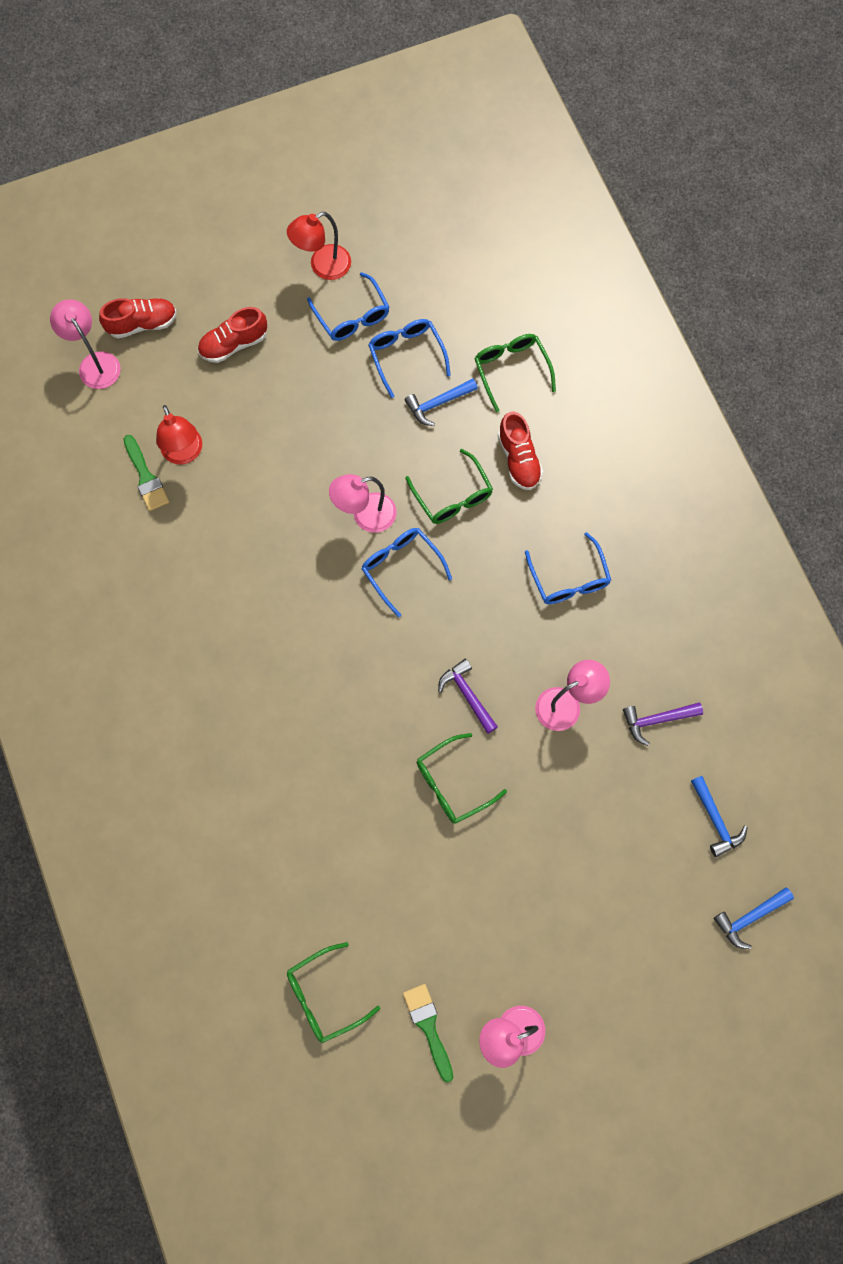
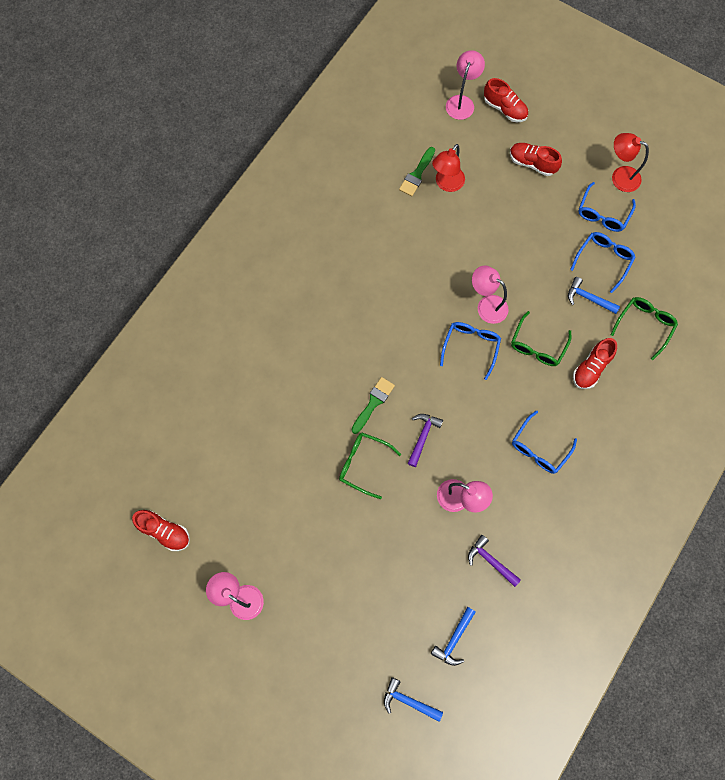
camera: 55 degrees right, 0 degrees up
green glasses [287,942,380,1043] -> none
green brush [403,984,453,1083] -> green brush moved to [351,377,395,434]
none -> red shoe [132,510,190,551]

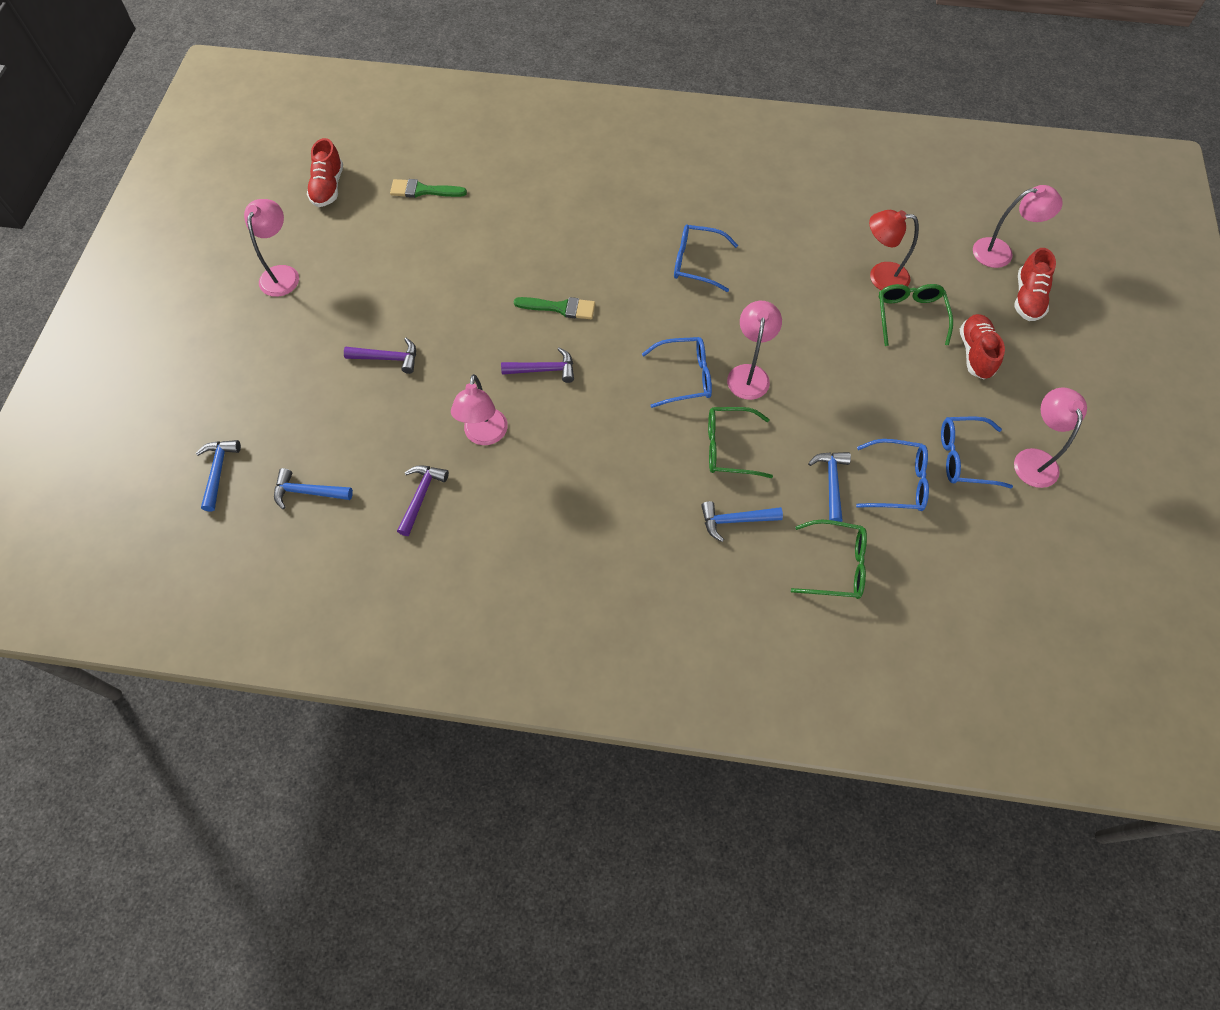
camera: 65 degrees right, 10 degrees down
green glasses [339,433,401,499] -> green glasses moved to [879,284,953,346]
green brush [399,147,435,196] -> green brush moved to [390,179,467,198]
blue glasses [512,411,577,474] -> blue glasses moved to [674,225,738,292]
red shoe [573,338,617,389] -> blue hammer [701,501,783,542]
red lamp [612,133,649,192] -> pink lamp [1014,387,1087,488]
none -> purple hammer [344,338,416,374]

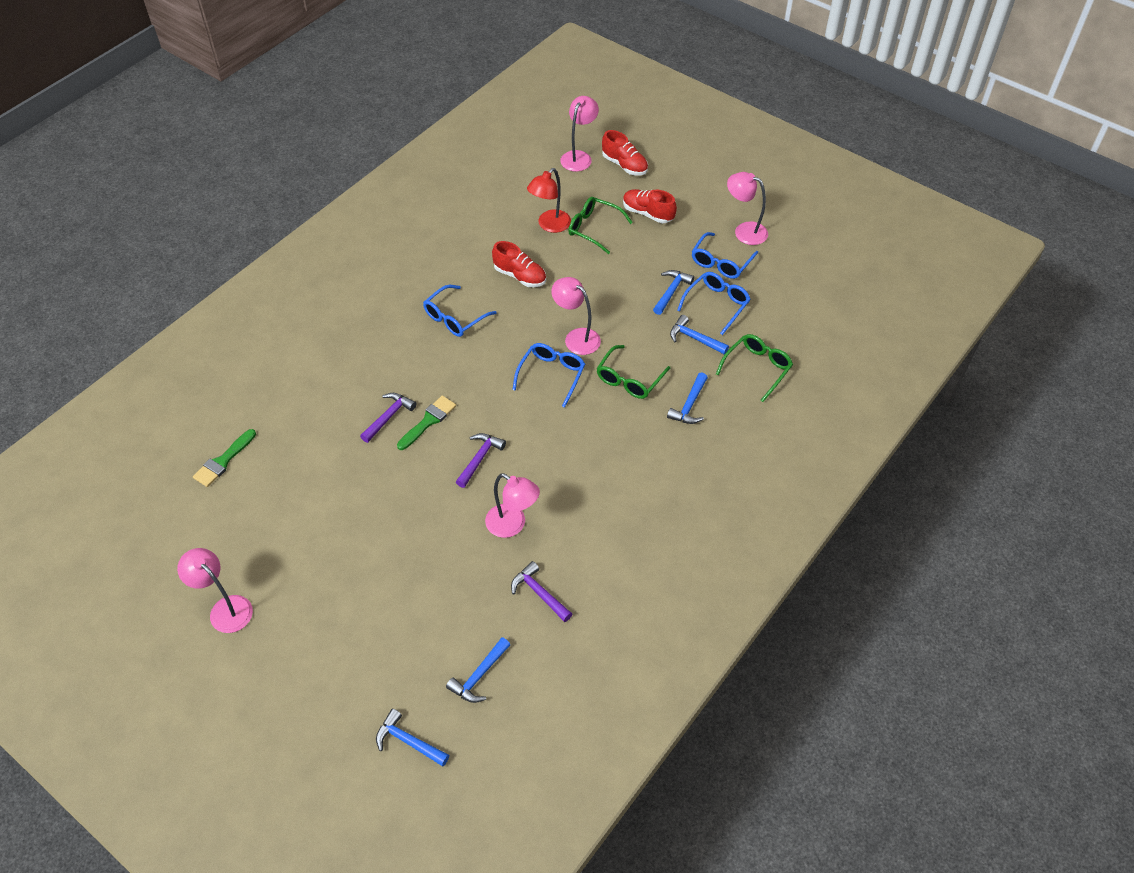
camera: 60 degrees left, 10 degrees down
red shoe [307,138,343,207] -> red shoe moved to [492,241,546,287]
purple hammer [344,338,416,374] -> purple hammer moved to [360,393,416,443]
none -> blue hammer [653,270,694,315]

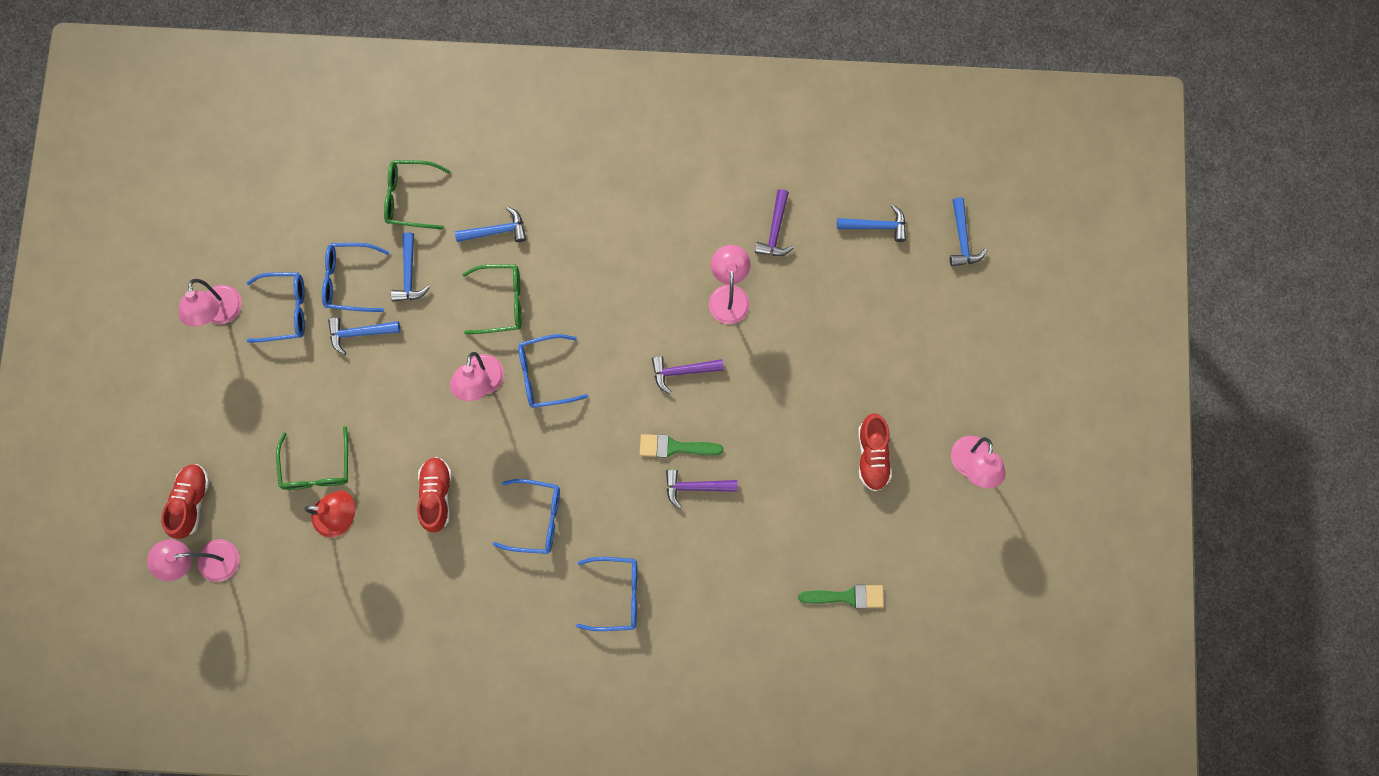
camera: 125 degrees left, 25 degrees up
red shoe [623,189,677,223] -> red shoe moved to [858,413,892,491]
none -> blue glasses [576,557,637,631]

